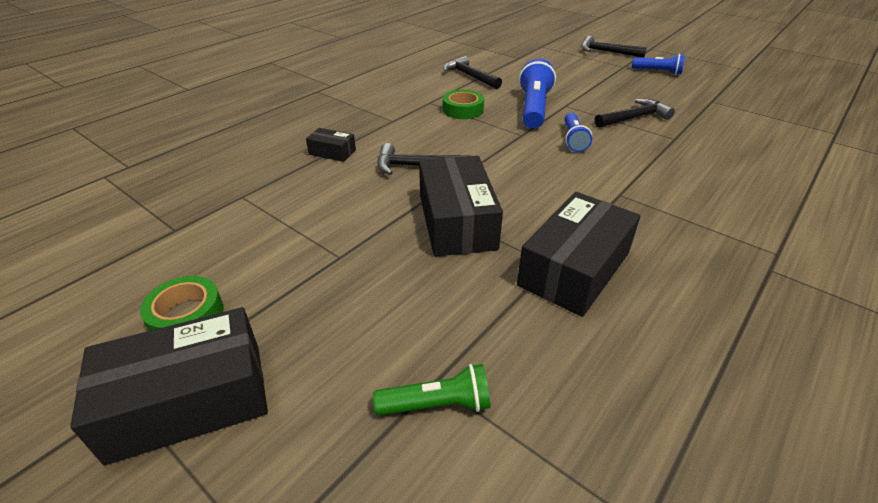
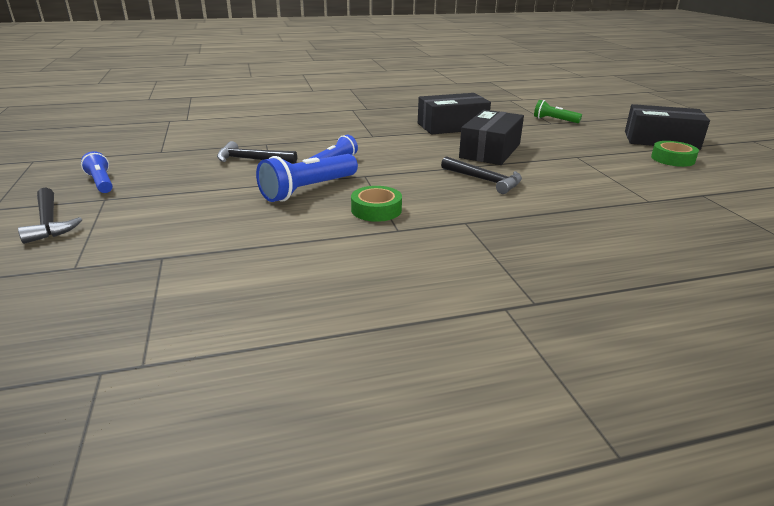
camera: 145 degrees left, 10 degrees down
black box [306,128,356,162] -> none
black hammer [443,56,502,89] -> none

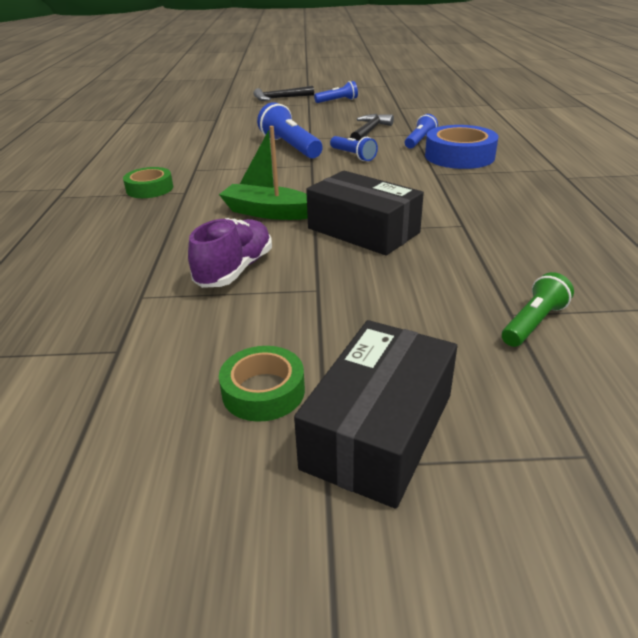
camera: 105 degrees right, 5 degrees up
green tape [351,186,402,222] -> green tape moved to [123,167,173,198]
black box [418,93,491,134] -> none
black hammer [441,156,522,194] -> green boat [219,126,308,220]
none -> purple shoe [188,218,272,288]
none -> blue flashlight [405,114,438,149]
none -> blue tape [425,125,499,169]

